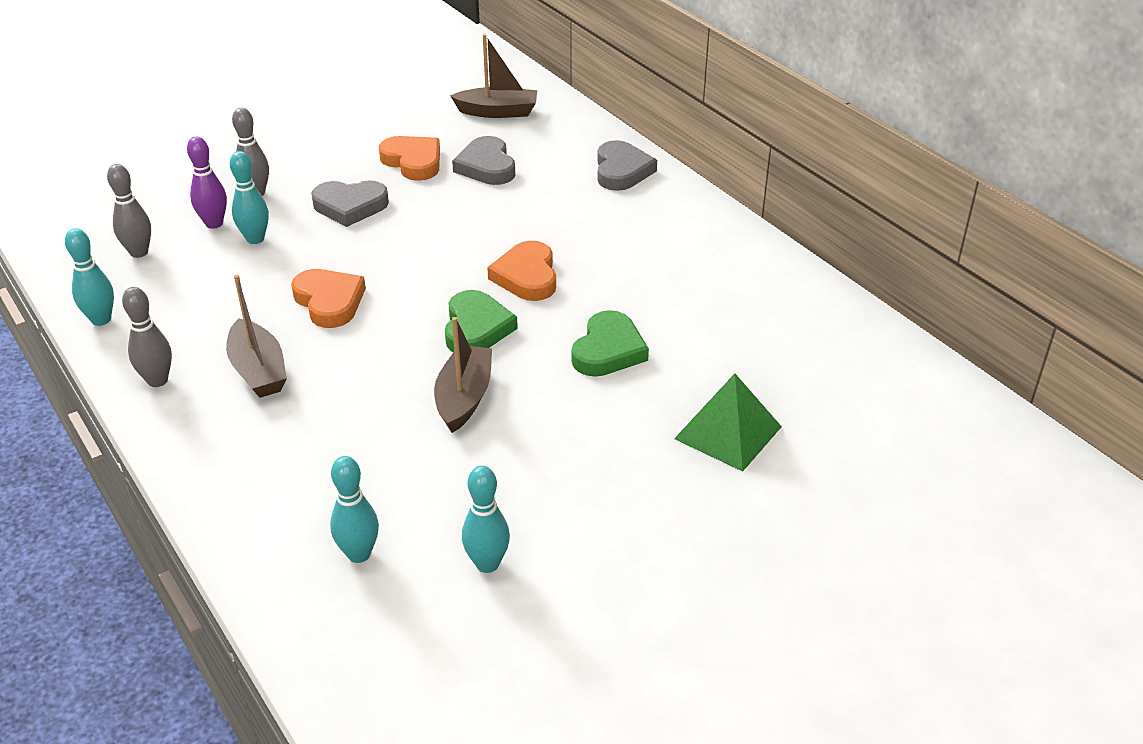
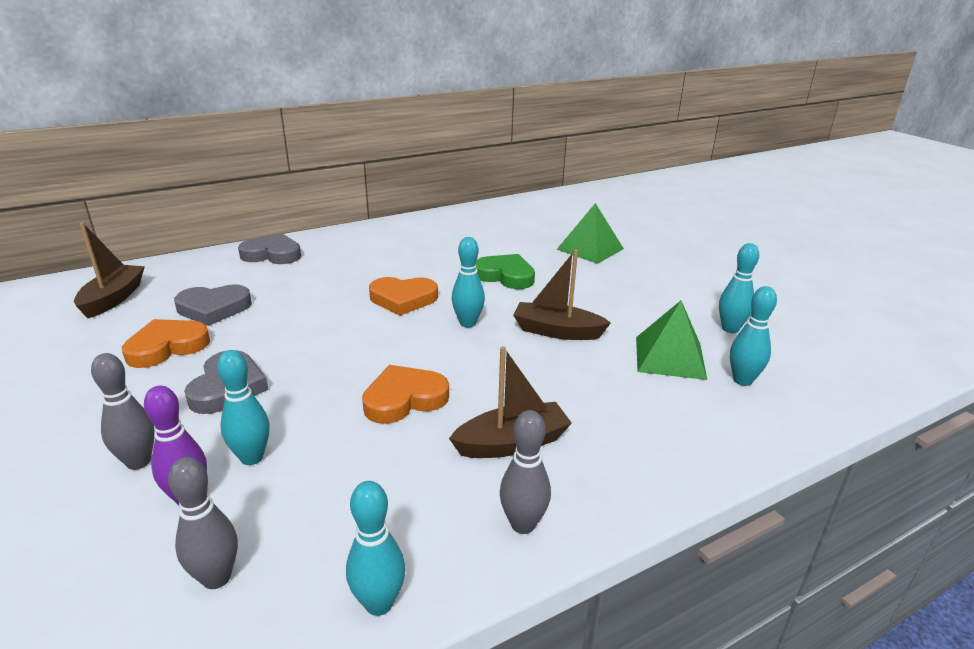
camera: 85 degrees left, 10 degrees down
green heart [445,290,518,352] -> turquoise bowling pin [452,237,485,327]
none -> green pyramid [636,301,707,380]

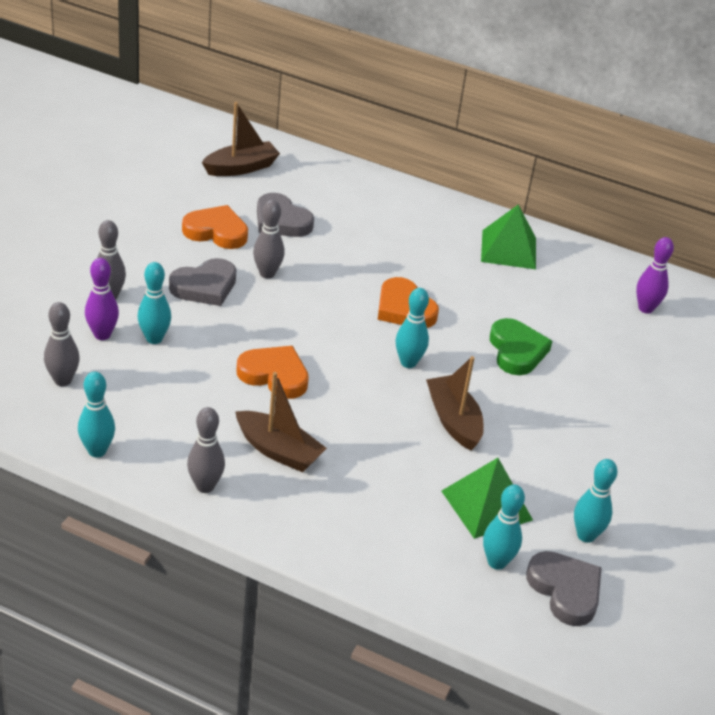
camera: 50 degrees right, 10 degrees up
grey heart [238,233,301,264] -> grey heart moved to [526,551,602,626]
green pyramid [556,203,624,264] -> green pyramid moved to [481,205,536,269]
none -> grey bowling pin [253,200,284,279]
none -> purple bowling pin [636,237,674,314]

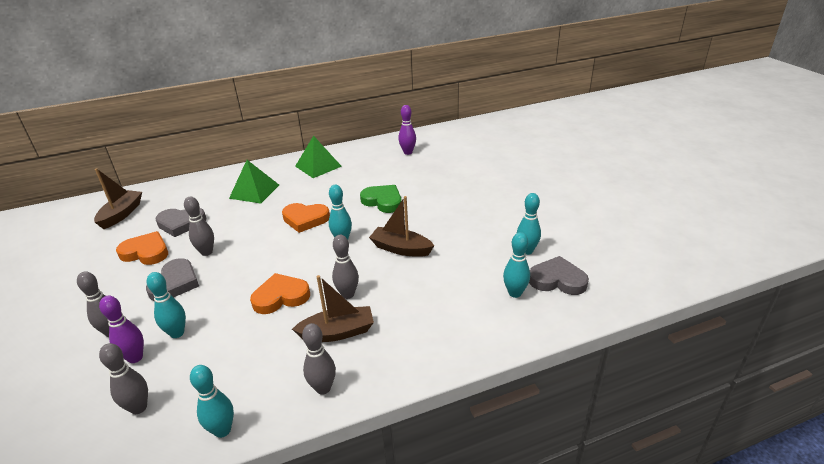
camera: 40 degrees left, 5 degrees down
orange heart [182,205,248,249] -> orange heart turned 45 degrees clockwise [116,231,168,265]
green pyramid [442,458,533,539] -> green pyramid moved to [229,160,279,203]
none -> grey bowling pin [332,235,359,299]

